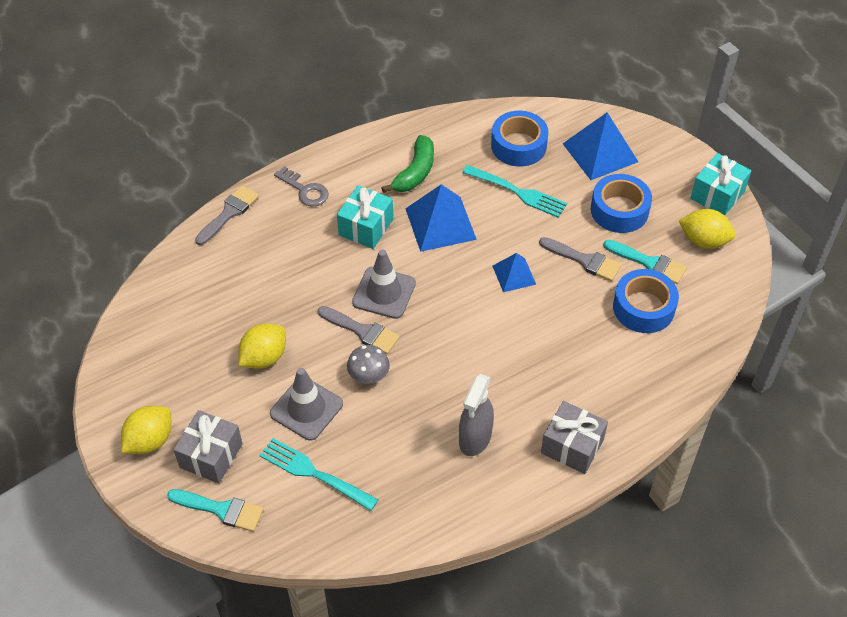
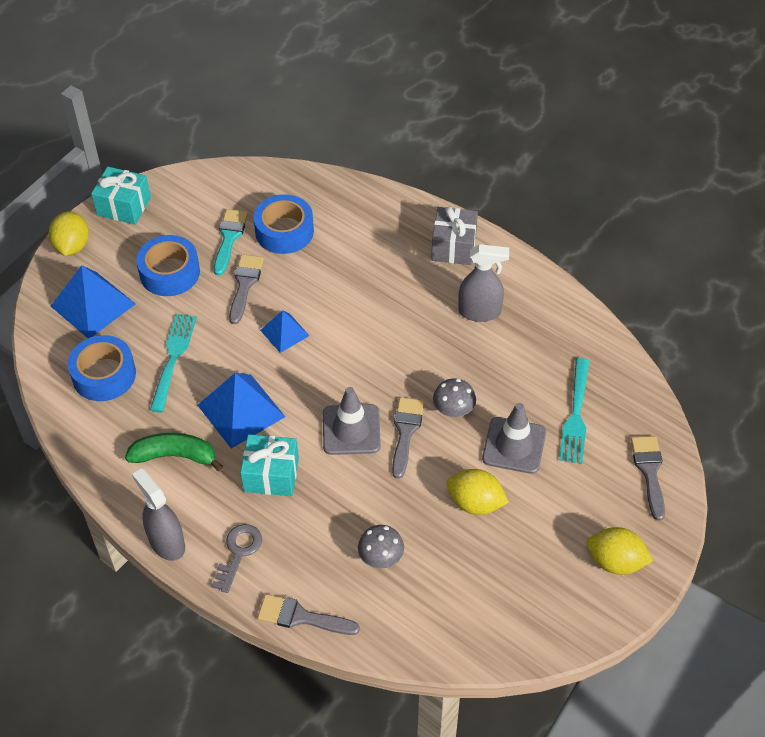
camera: 110 degrees left, 0 degrees up
turquoise brush [167,489,264,532] -> grey brush [631,436,665,521]
grey gift [174,410,243,484] -> none
yellow lemon [679,209,735,249] -> yellow lemon moved to [49,211,89,256]
none -> grey spray bottle [132,468,185,561]
none -> grey mushroom [358,525,404,568]

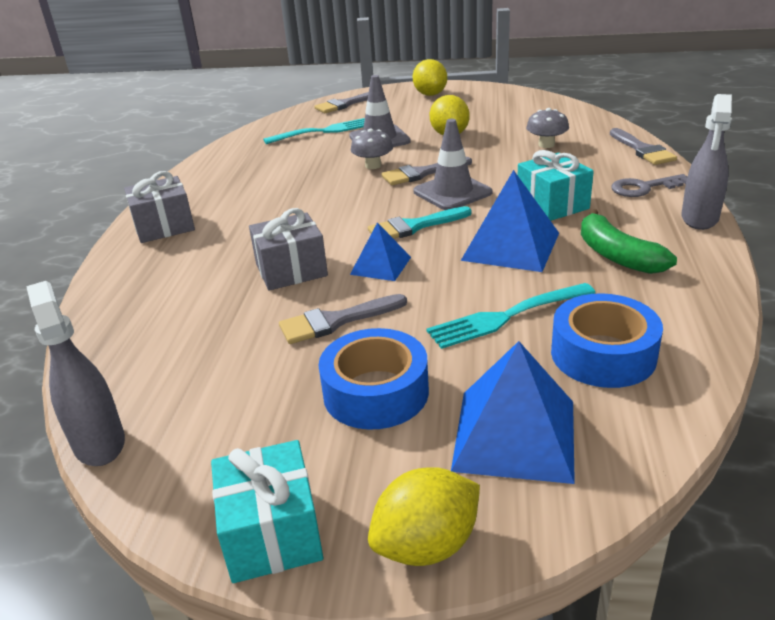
camera: 120 degrees left, 20 degrees down
turquoise brush [214,209,248,276] -> turquoise brush moved to [368,206,472,239]
blue tape [253,194,314,254] -> none
grey spray bottle [458,244,509,322] -> grey spray bottle moved to [26,281,125,466]
none -> grey gift [249,208,328,291]

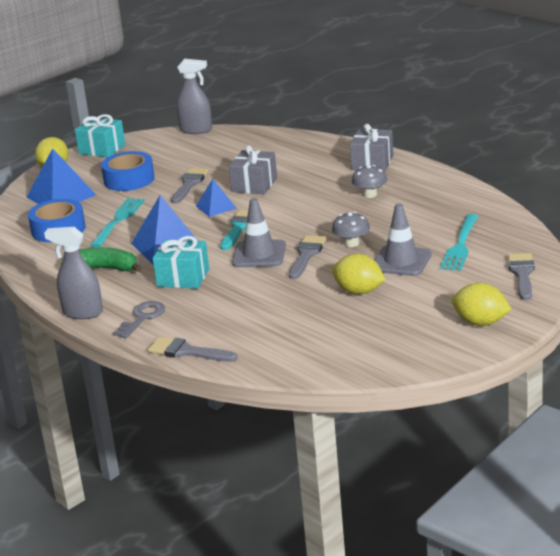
camera: 130 degrees right, 5 degrees down
grey mushroom [526,108,569,148] -> grey mushroom moved to [352,165,387,198]
grey spray bottle [681,94,732,230] -> grey spray bottle turned 45 degrees counterclockwise [44,227,103,319]

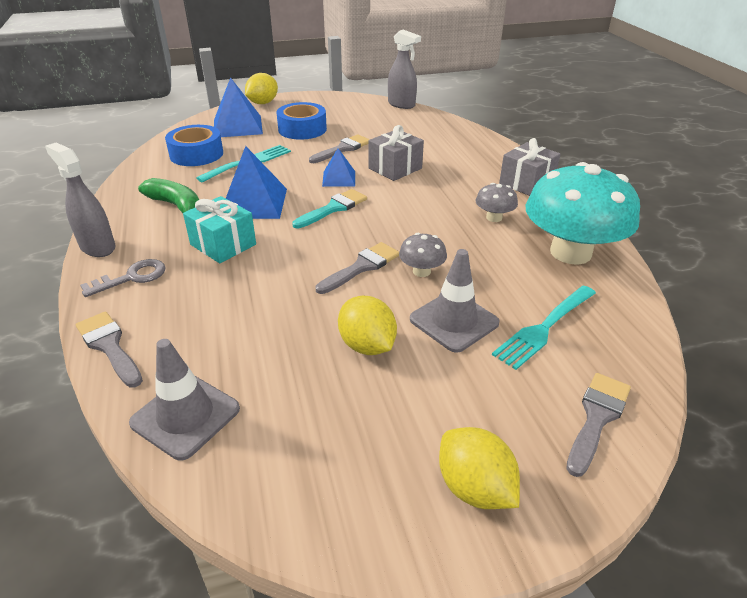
camera: 25 degrees right, 10 degrees up
turquoise gift [75,114,125,157] -> none
grey traffic cone [232,198,286,267] -> grey traffic cone moved to [129,339,240,460]
none -> turquoise mushroom [525,162,640,265]

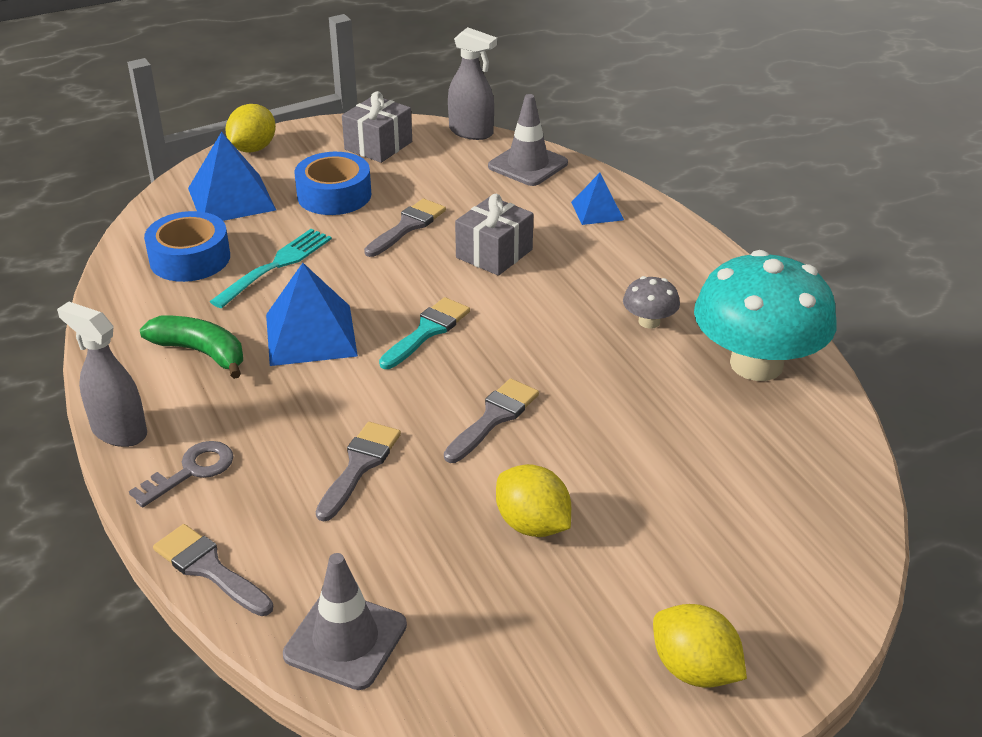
camera: 10 degrees left, 0 degrees up
turquoise gift [183,196,256,263] -> none
blue pyramid [322,148,355,187] -> blue pyramid moved to [571,173,624,225]
grey mushroom [399,233,447,277] -> none
grey traffic cone [410,249,500,353] -> grey traffic cone moved to [488,94,568,186]
turquoise fork [492,286,596,370] -> none
grey gift [499,138,561,196] -> grey gift moved to [342,91,412,163]
grey brush [566,373,631,477] -> grey brush moved to [316,422,401,522]

